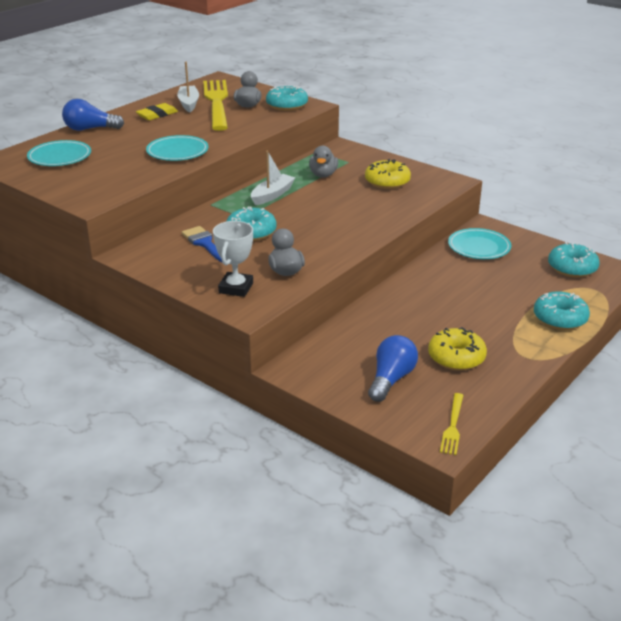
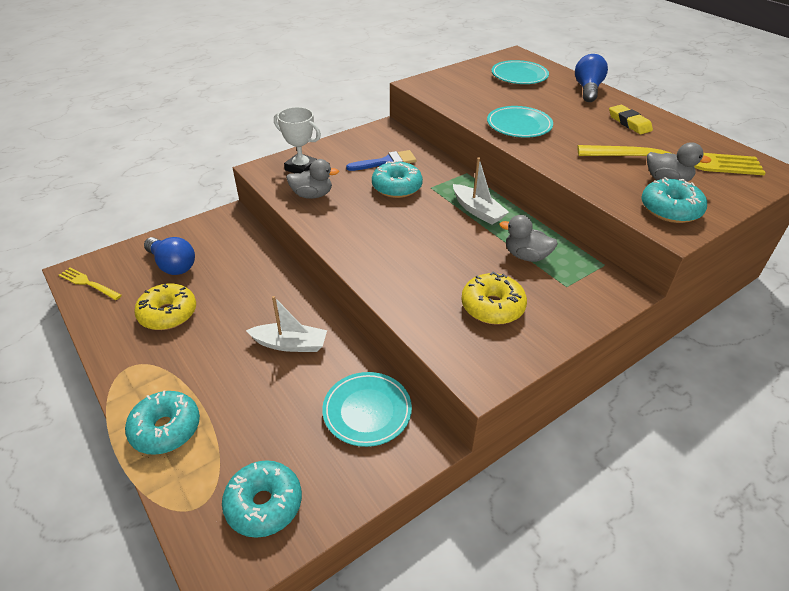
camera: 105 degrees right, 10 degrees up
white boat [177,62,199,112] -> white boat moved to [246,296,327,352]

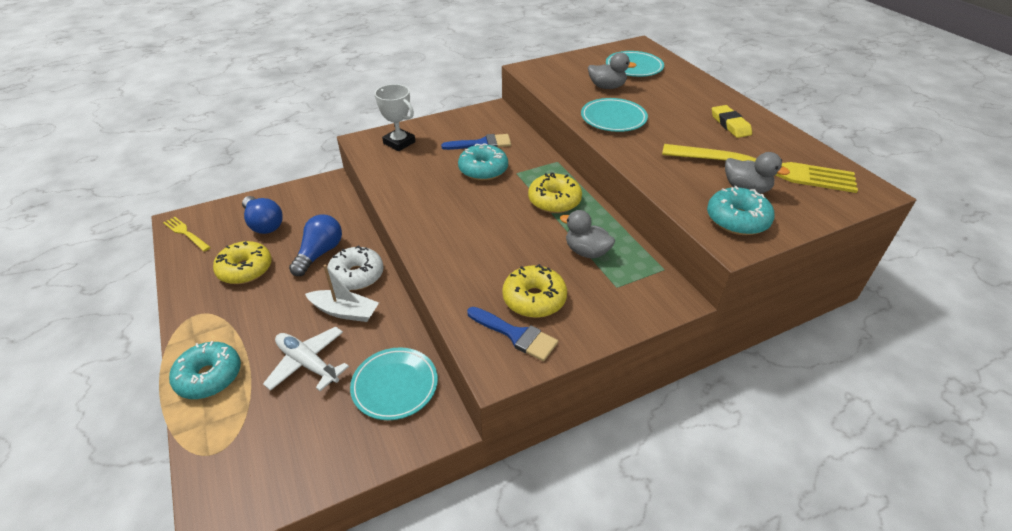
camera: 10 degrees right, 0 degrees up
turquoise donut [222,460,302,538] -> none
grey duck [286,159,339,199] -> grey duck moved to [588,52,637,89]
white boat [453,157,509,225] -> yellow donut [528,173,582,213]
blue light bulb [575,54,608,102] -> blue light bulb moved to [289,214,342,276]
none -> white plane [263,327,349,391]
none -> white donut [327,245,384,290]
none -> blue brush [467,307,558,361]

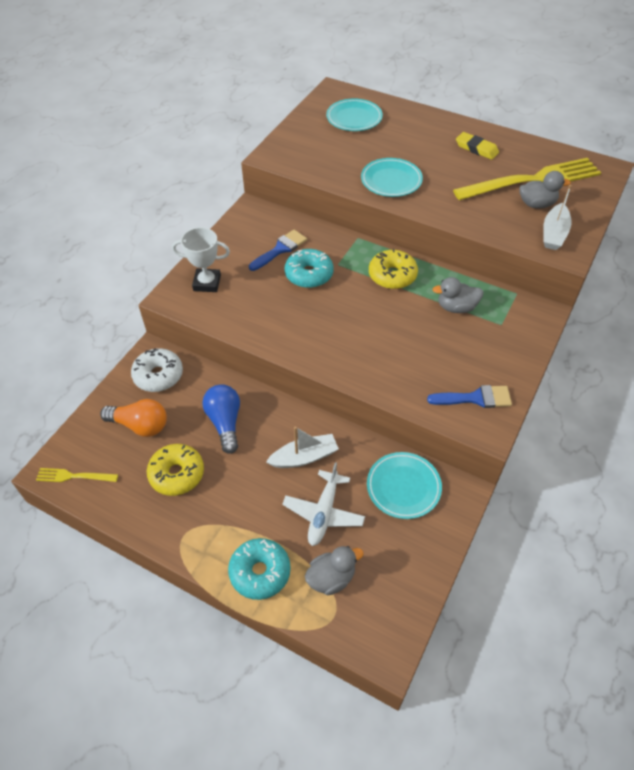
camera: 35 degrees left, 10 degrees up
blue light bulb [242,196,283,234] -> orange light bulb [100,399,167,437]
white plane [263,327,349,391] -> white plane turned 75 degrees counterclockwise [282,462,365,546]
white donut [327,245,384,290] -> white donut moved to [131,348,183,392]
yellow donut [502,264,567,318] -> none
grey duck [588,52,637,89] -> grey duck moved to [305,546,363,595]
turquoise donut [707,186,775,235] -> white boat [543,185,572,250]

